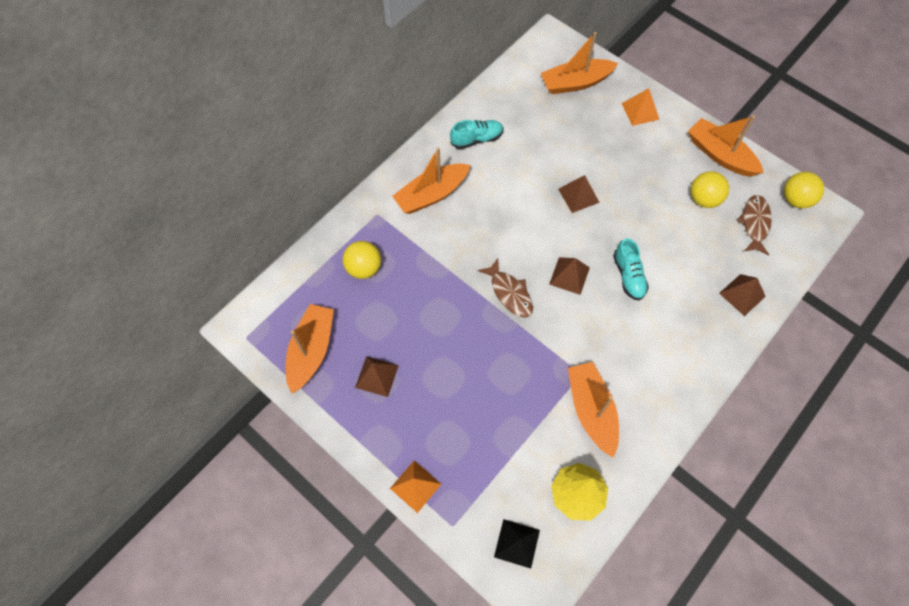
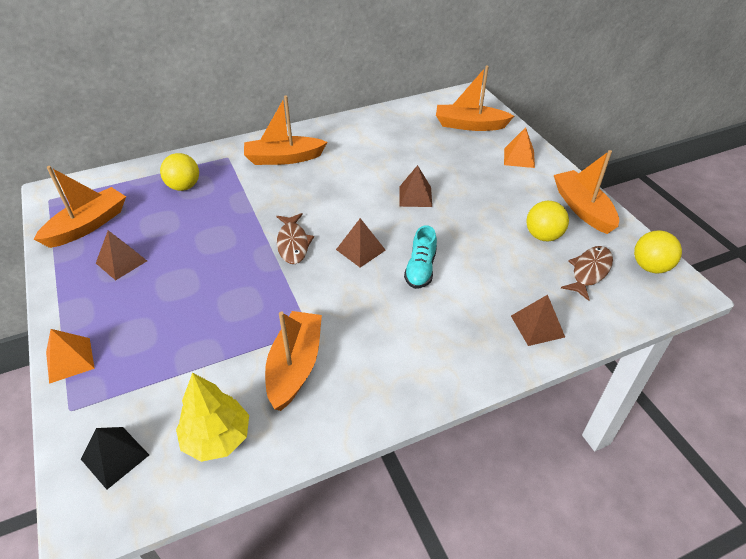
camera: 25 degrees right, 20 degrees down
turquoise shoe [450,120,503,149] -> none

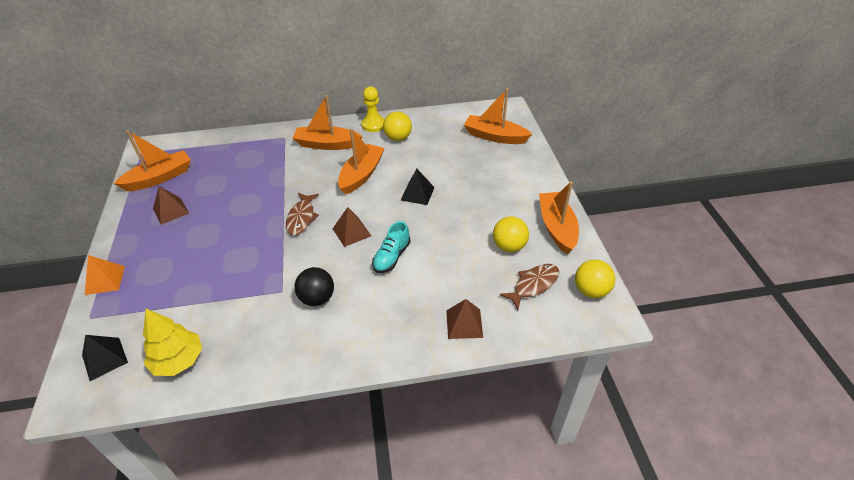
camera: 15 degrees right, 0 degrees up
yellow ball [160,153,199,191] -> yellow ball moved to [383,112,412,141]
orange boat [265,311,322,411] -> orange boat moved to [338,128,385,195]
brown pyramid [399,165,432,207] -> black pyramid [401,169,435,205]
orange pyramid [504,127,535,168] -> none
none -> black ball [294,267,334,306]
none -> yellow pawn [361,87,385,132]

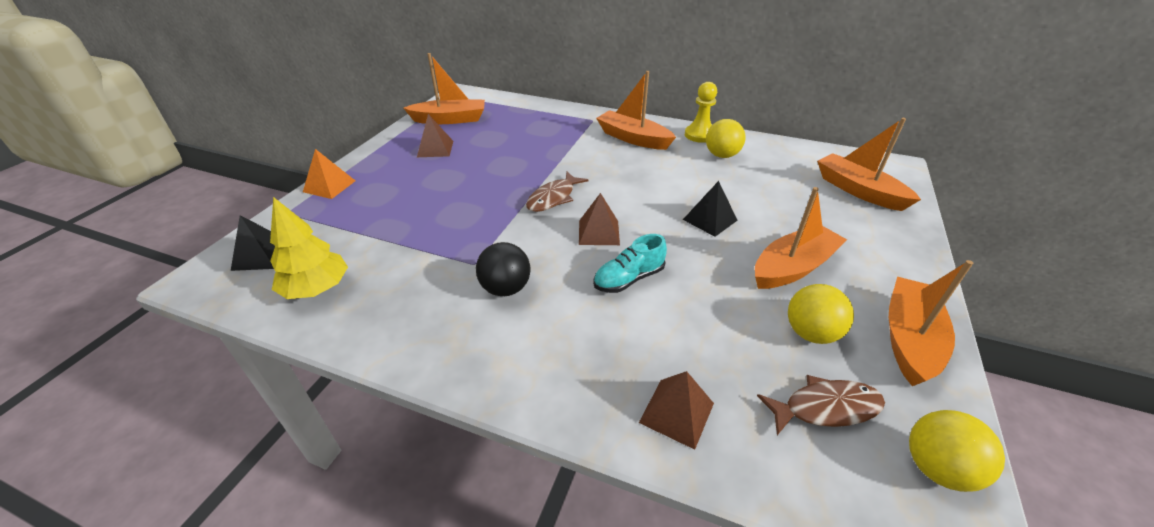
camera: 30 degrees right, 5 degrees down
orange boat [338,128,385,195] -> orange boat moved to [755,187,847,289]

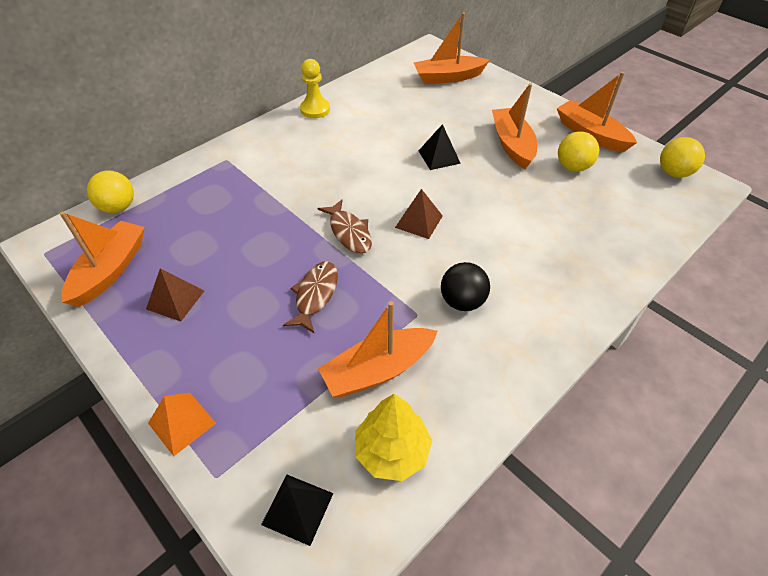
camera: 65 degrees left, 10 degrees up
turquoise shoe [593,234,667,293] -> none
orange boat [596,71,676,150] -> orange boat moved to [318,301,437,397]
brown pyramid [639,371,714,450] -> none
yellow ball [706,119,745,158] -> yellow ball moved to [87,170,134,213]
brown fish [757,375,885,435] -> brown fish moved to [283,262,338,334]

